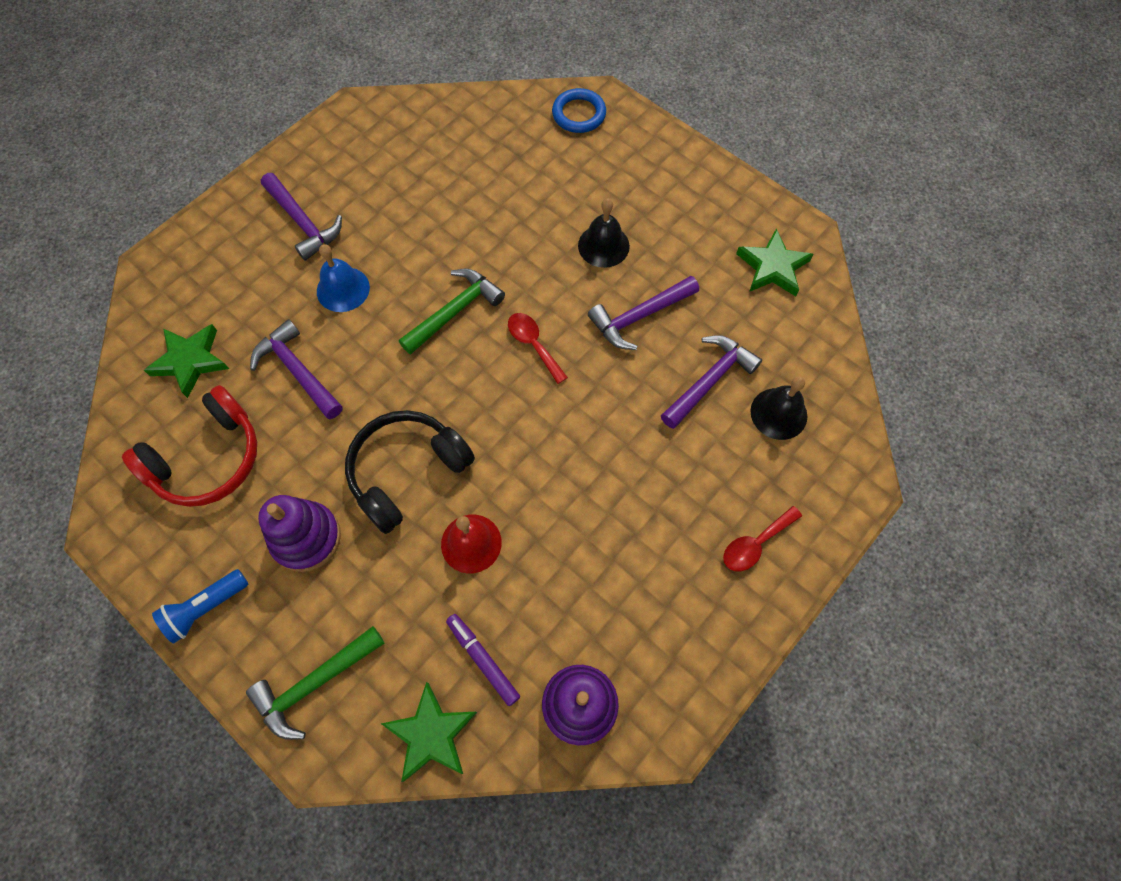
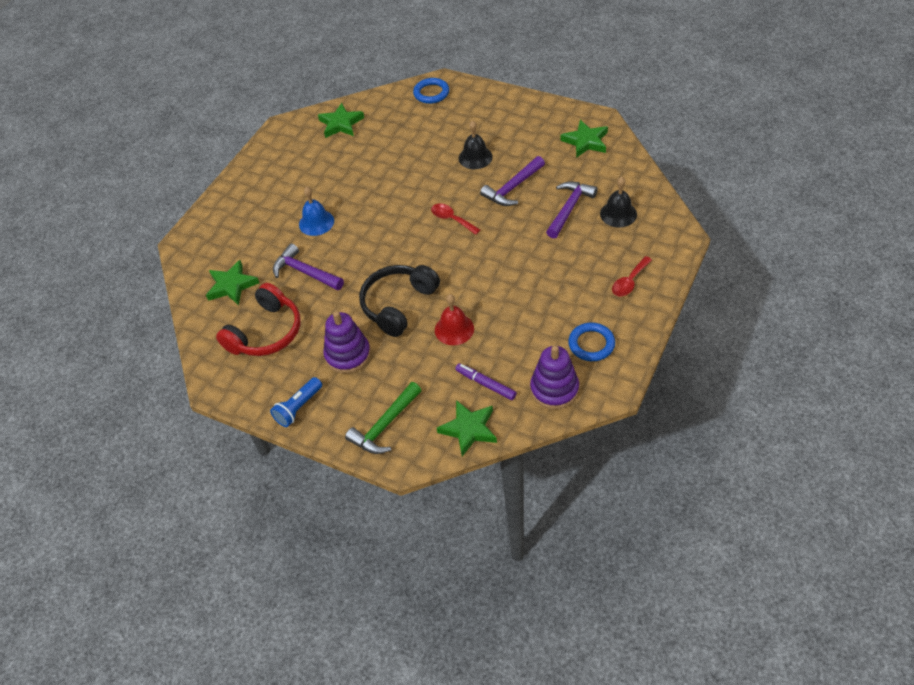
camera: 10 degrees left, 15 degrees down
purple hammer [261,173,342,261] -> none
green hammer [399,269,505,355] -> none
none -> green star [318,103,364,138]
none -> blue ring [568,322,615,361]

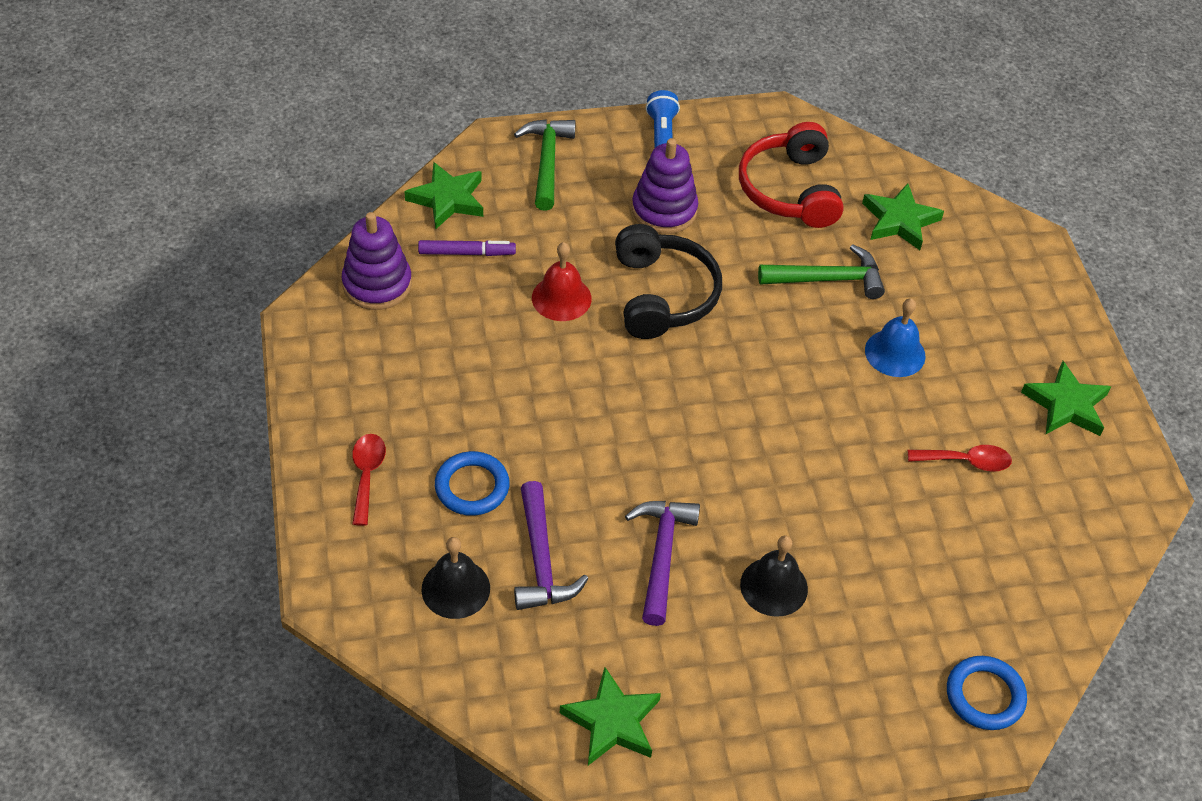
camera: 135 degrees right, 0 degrees up
purple hammer [273,243,344,290] -> green hammer [758,244,885,299]
green star [318,103,364,138] -> green star moved to [1021,361,1111,436]
red spoon [431,203,480,235] -> red spoon moved to [908,445,1012,471]
blue ring [568,322,615,361] -> blue ring moved to [435,451,510,516]

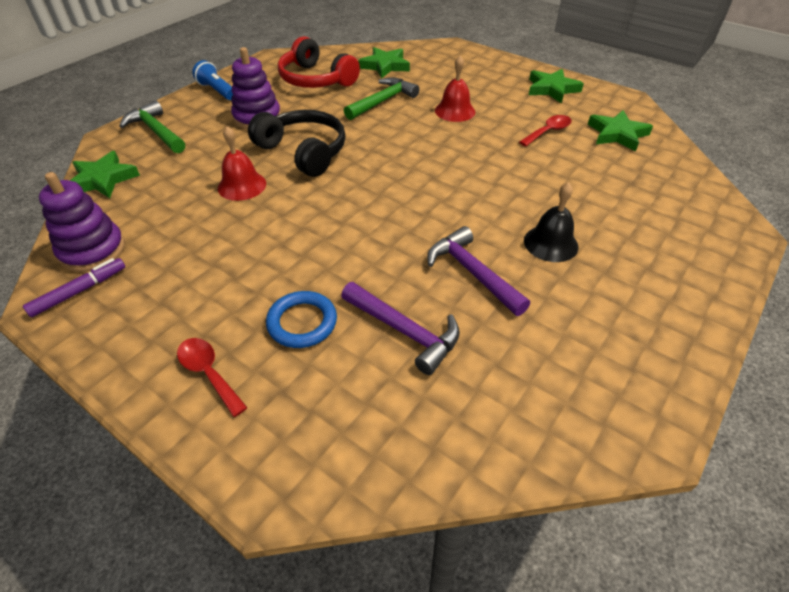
camera: 40 degrees left, 5 degrees down
purple marker [418,240,516,256] -> purple marker moved to [23,258,125,317]
black bell [421,537,490,619] -> none
green star [560,667,661,765] -> green star moved to [588,110,653,152]
blue bell [865,298,925,377] -> red bell [435,56,475,122]
blue ring [947,656,1027,730] -> none

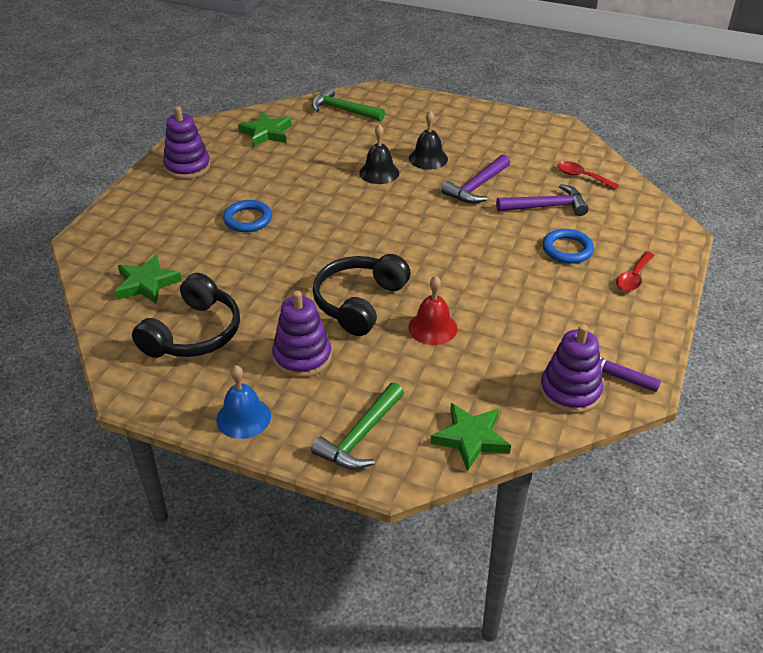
camera: 105 degrees left, 5 degrees down
blue flashlight [192,60,233,100] -> blue bell [216,365,271,439]
red headphones [278,36,360,88] -> black headphones [132,273,240,358]
purple hammer [341,282,460,375] -> purple hammer turned 60 degrees clockwise [496,184,589,216]
green hammer [344,77,419,120] -> green hammer moved to [312,86,385,121]
red bell [435,56,475,122] -> blue ring [223,200,272,232]
red spoon [519,115,571,146] -> red spoon moved to [557,161,619,190]
green star [529,69,584,103] -> purple stacking toy [163,106,211,179]
none -> black bell [359,124,399,184]

